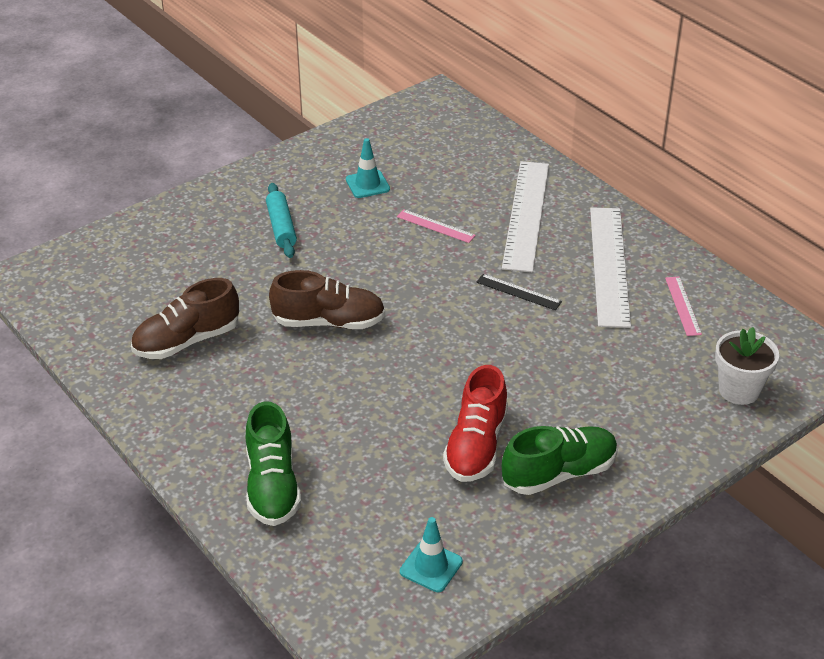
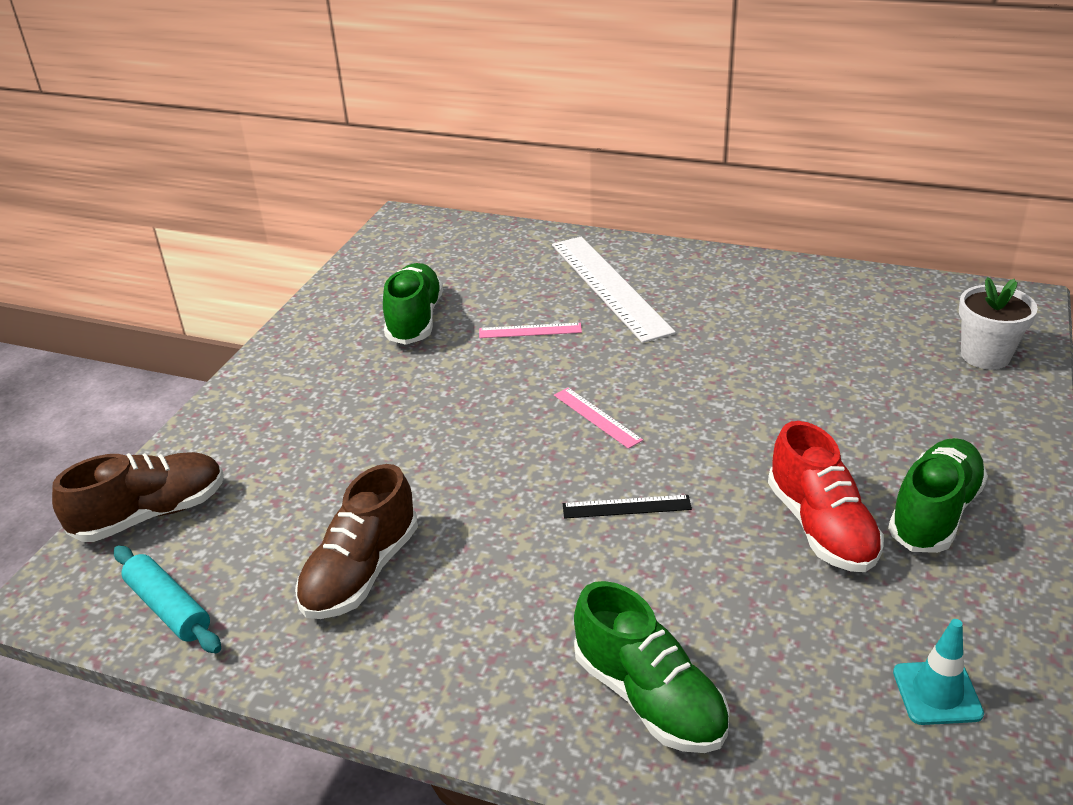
camera: 30 degrees left, 5 degrees down
turquoise rolling pin [266,183,297,258] -> turquoise rolling pin moved to [114,546,221,653]
brown shoe [269,270,385,329] -> brown shoe moved to [52,452,224,542]
turquoise traffic cone [346,138,390,198] -> green shoe [383,263,443,345]
black ruler [476,274,562,310] -> black ruler moved to [563,495,692,519]
white ruler [590,207,631,328] -> none
pink ruler [665,276,702,336] -> pink ruler moved to [554,388,643,449]

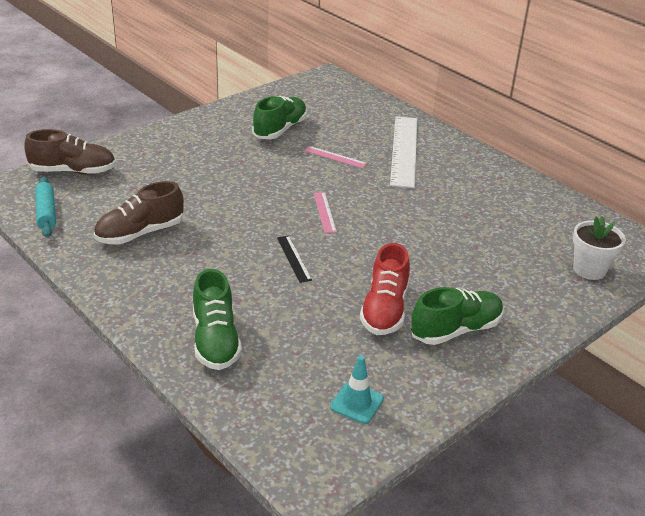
camera: 25 degrees right, 0 degrees up
black ruler [563,495,692,519] -> black ruler turned 45 degrees clockwise [277,236,312,283]

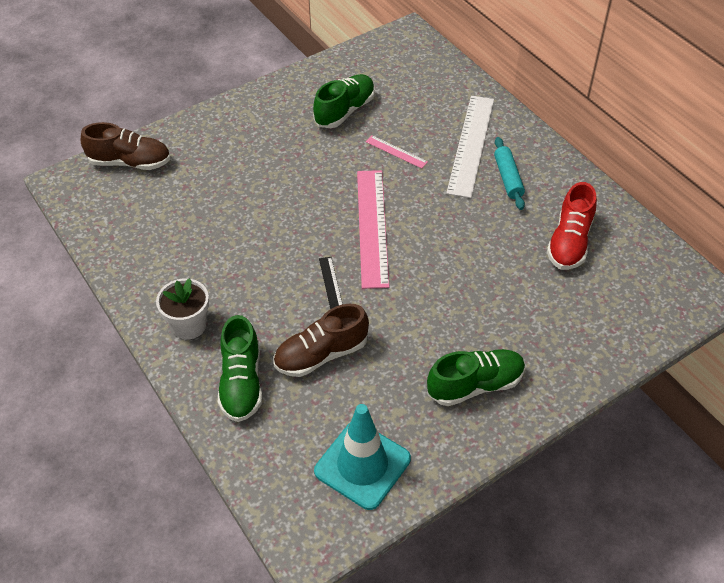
camera: 10 degrees right, 15 degrees up
turquoise rolling pin [35,176,56,237] -> turquoise rolling pin moved to [494,137,525,210]
brown shoe [94,181,184,244] -> brown shoe moved to [273,304,369,377]
pink ruler [314,192,337,233] -> pink ruler [357,170,389,289], size x2.16
turquoise traffic cone [330,355,384,424] -> turquoise traffic cone [314,404,411,510], size x1.85
red shoe [360,243,410,335] -> red shoe moved to [547,182,597,270]
white flower pot [573,216,626,280] -> white flower pot moved to [156,278,209,339]

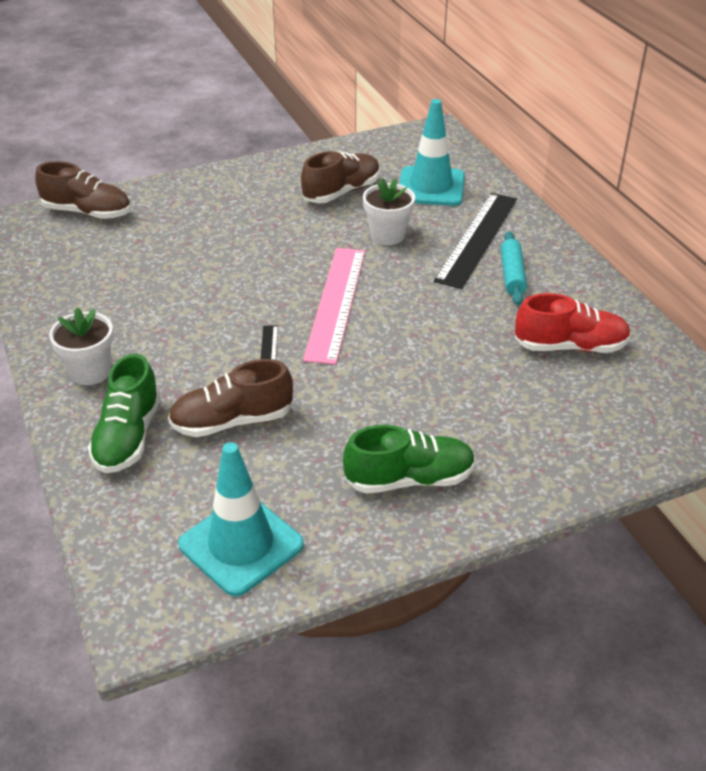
camera: 10 degrees right, 10 degrees down
green shoe [313,74,375,128] -> brown shoe [301,151,380,203]
pink ruler [366,136,428,169] -> white flower pot [363,178,415,245]
white ruler [446,96,494,198] -> black ruler [434,193,517,289]
red shoe [547,182,597,270] -> red shoe turned 120 degrees counterclockwise [515,293,631,353]
none -> turquoise traffic cone [399,99,465,206]

